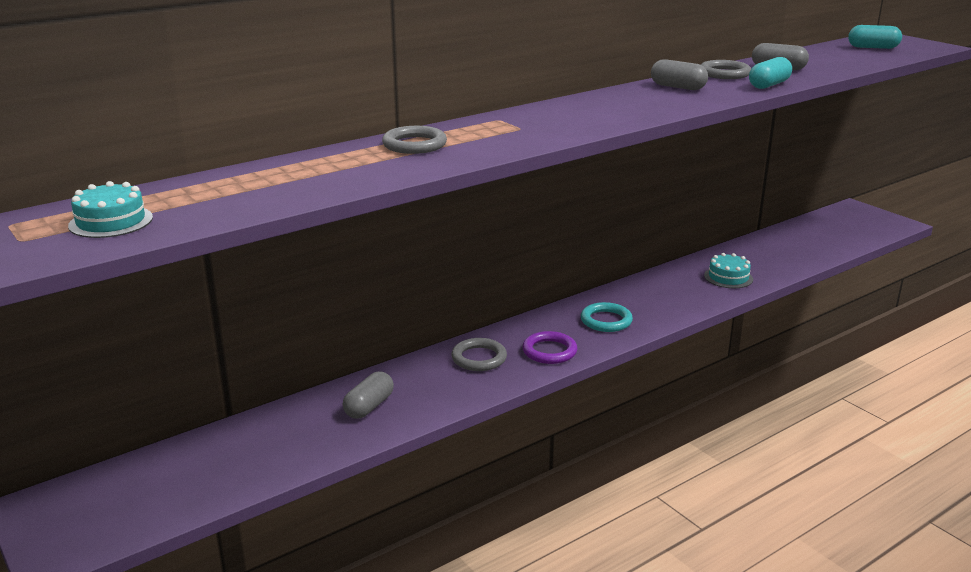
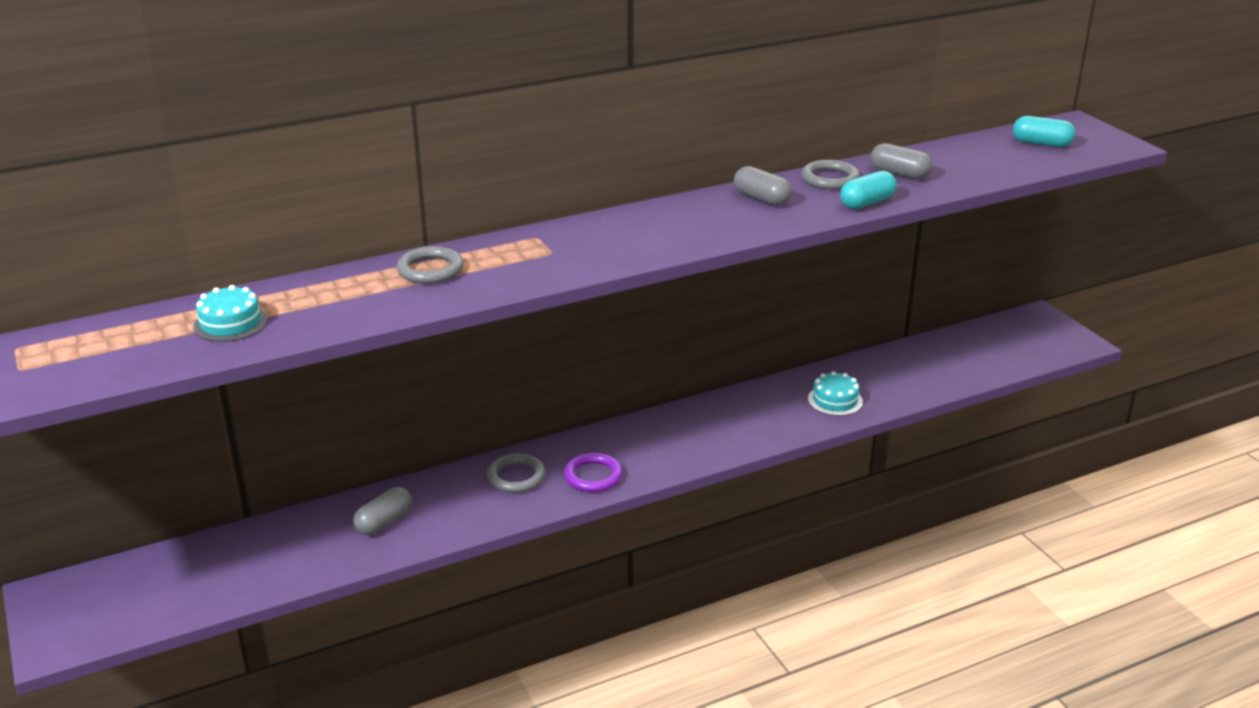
camera: 10 degrees right, 5 degrees up
turquoise cake [68,181,153,238] -> turquoise cake moved to [193,285,268,342]
turquoise ring [581,302,633,332] -> none

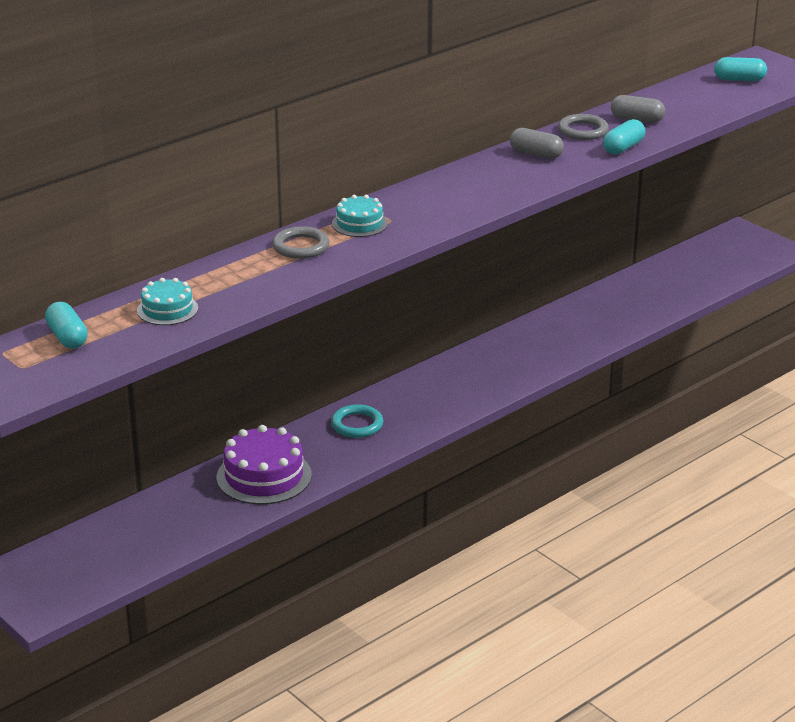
camera: 15 degrees left, 0 degrees up
grey capsule [353,487,412,535] -> purple cake [216,425,312,505]
grey ring [487,453,546,493] -> turquoise ring [331,404,383,438]
purple ring [564,453,623,492] -> none
turquoise cake [808,371,863,416] -> turquoise cake moved to [332,195,388,237]
none -> turquoise capsule [45,302,88,349]

